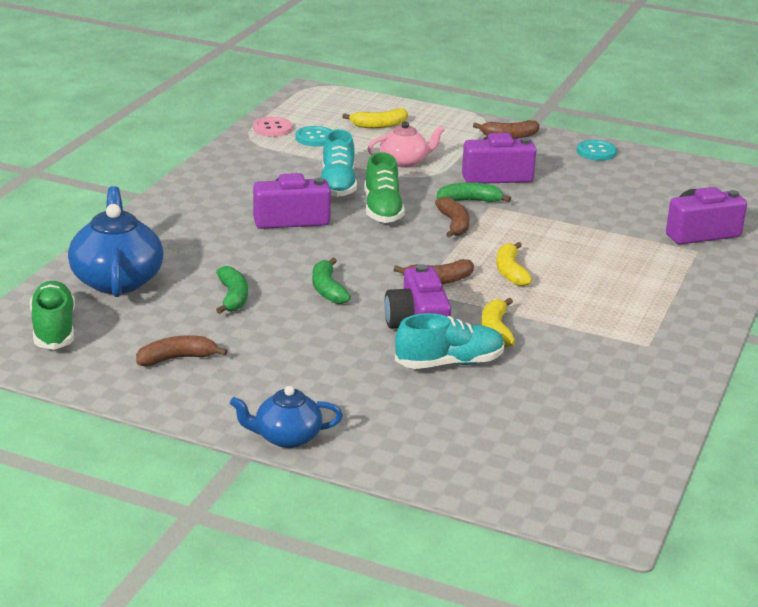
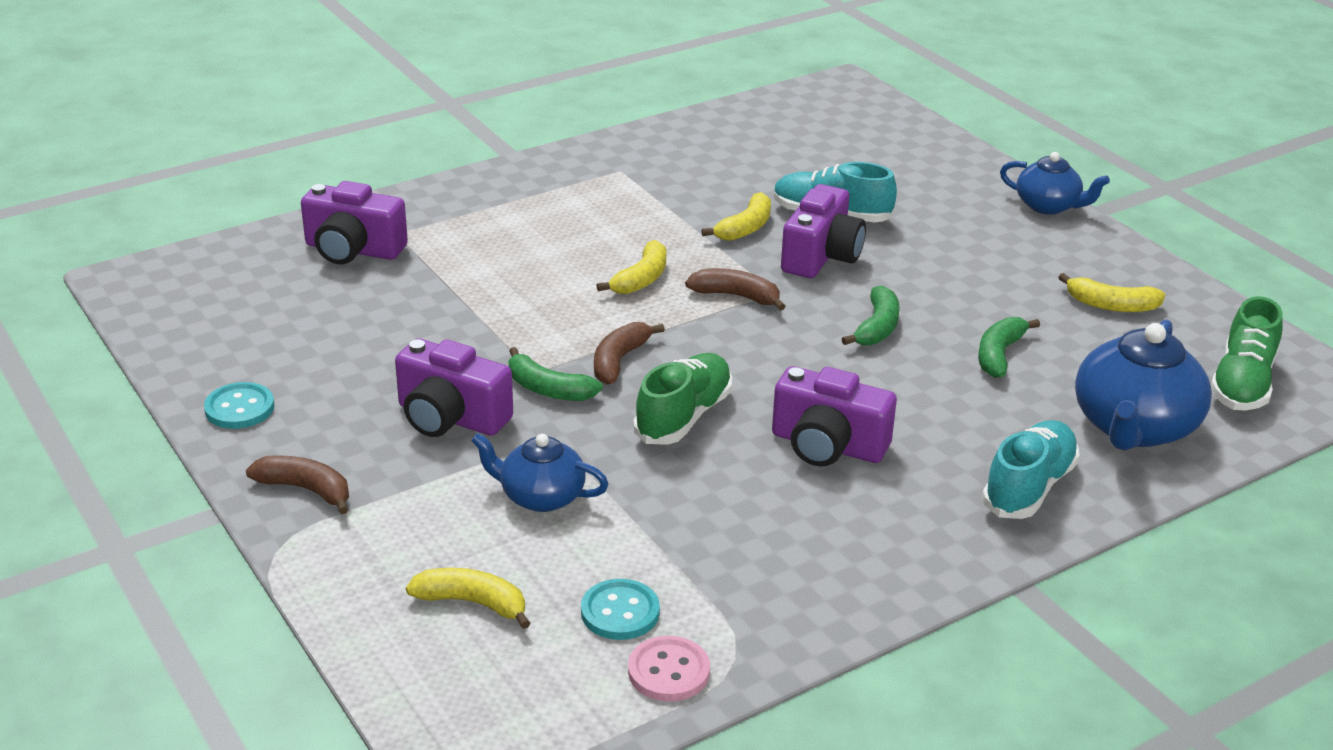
camera: 145 degrees left, 5 degrees up
brown banana [136,335,227,366] -> yellow banana [1058,273,1165,312]
turquoise shoe [321,129,357,197] -> turquoise shoe moved to [982,420,1080,519]
pink teapot [368,121,444,168] -> blue teapot [471,433,609,512]

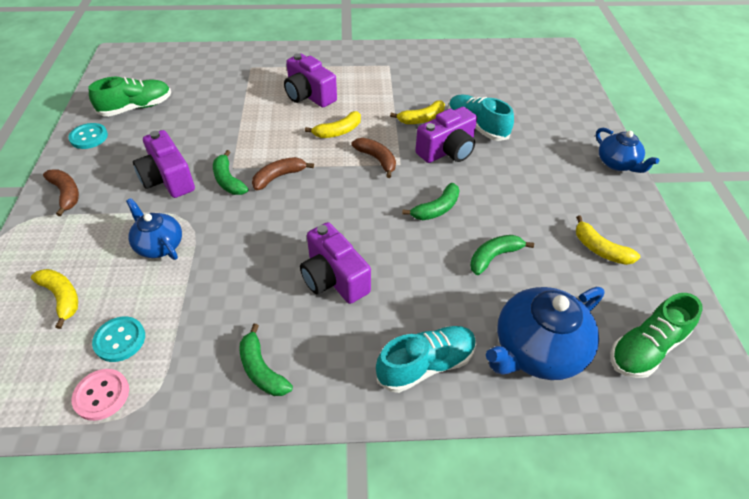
camera: 30 degrees right, 15 degrees up
purple camera [301,181,408,264] -> purple camera moved to [284,53,337,107]
green shoe [633,353,732,445] -> green shoe moved to [89,77,171,117]
none -> green banana [240,324,293,396]

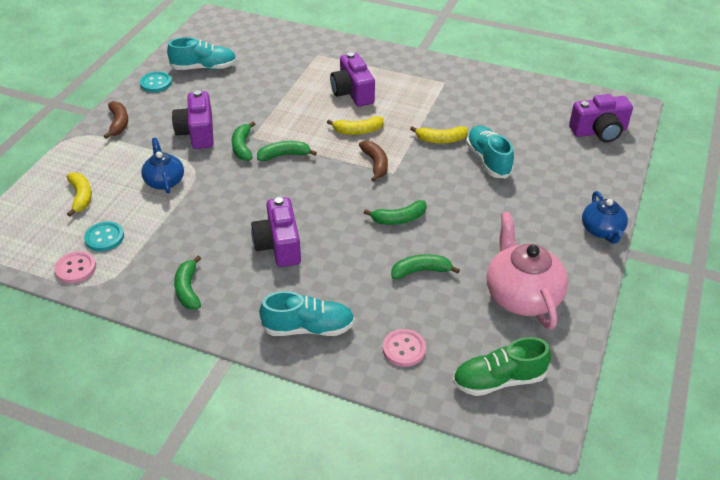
camera: 25 degrees right, 5 degrees down
green shoe [89,77,171,117] -> turquoise shoe [167,37,237,70]
brown banana [252,157,314,190] -> green banana [257,141,317,161]
purple camera [415,107,477,163] -> purple camera moved to [569,94,633,142]
blue teapot [486,287,605,380] -> pink button [383,329,426,367]
yellow banana [576,215,640,265] -> pink teapot [487,212,568,330]

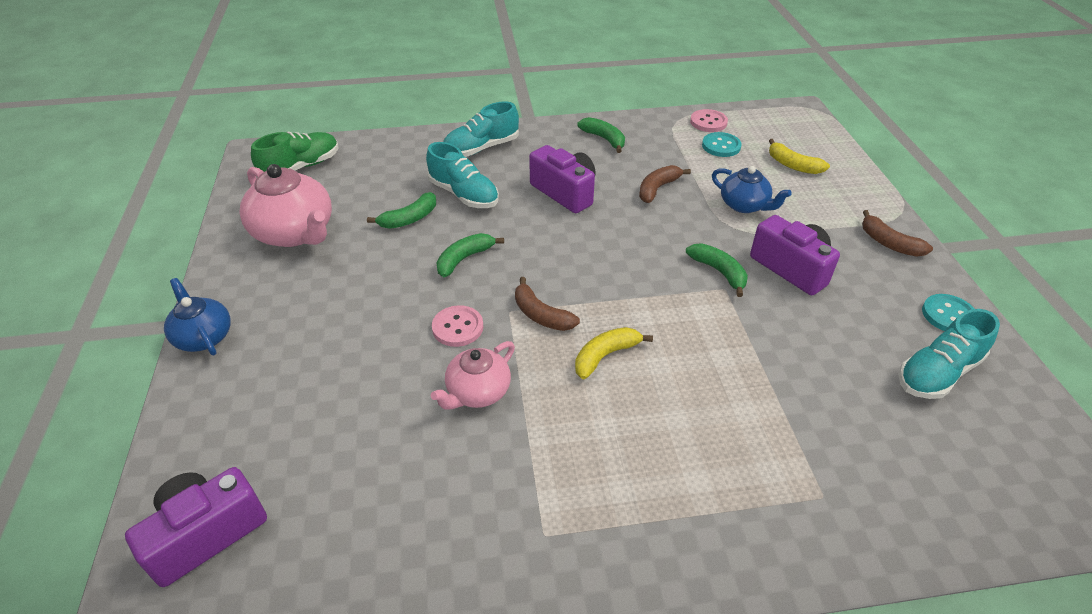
camera: 150 degrees right, 0 degrees up
green banana [257,141,317,161] -> none
purple camera [330,52,375,107] -> none
pink button [383,329,426,367] -> pink button moved to [432,305,483,347]
yellow banana [410,126,468,143] -> pink teapot [431,341,515,410]
turquoise shoe [466,126,514,179] -> turquoise shoe moved to [426,142,499,208]
none -> brown banana [639,165,691,203]

